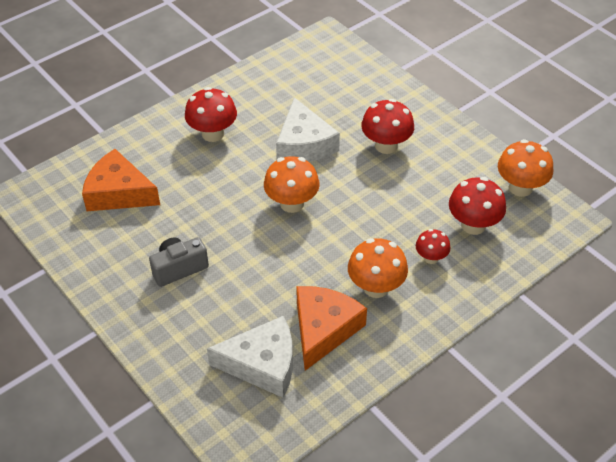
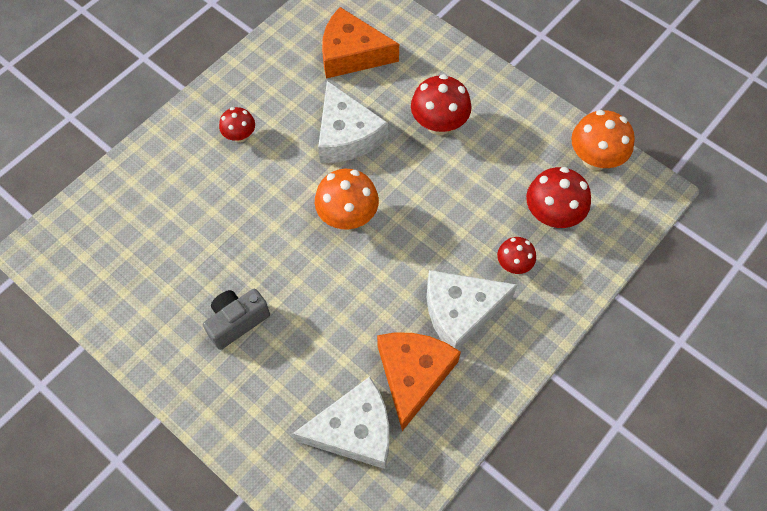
camera: 10 degrees left, 15 degrees up
orange cheese [82,149,160,211] -> orange cheese moved to [322,7,399,79]
red mushroom [185,87,237,142] -> red mushroom [219,107,255,143], size x0.60
orange mushroom [348,238,408,298] -> white cheese [427,270,517,350]

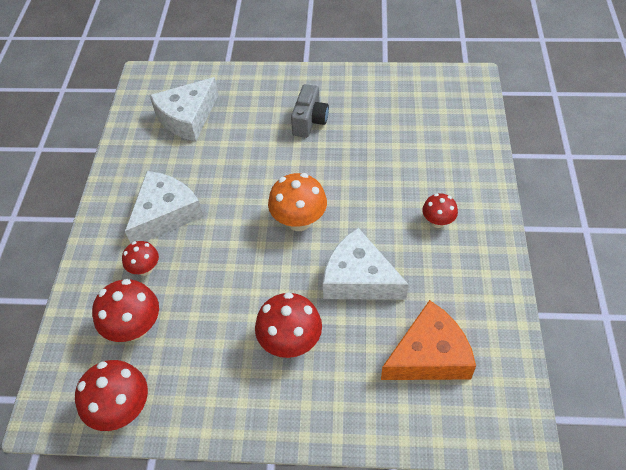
camera: 145 degrees right, 10 degrees down
orange cheese [377,333,461,431] -> none
orange mushroom [571,110,635,170] -> red mushroom [75,360,148,431]

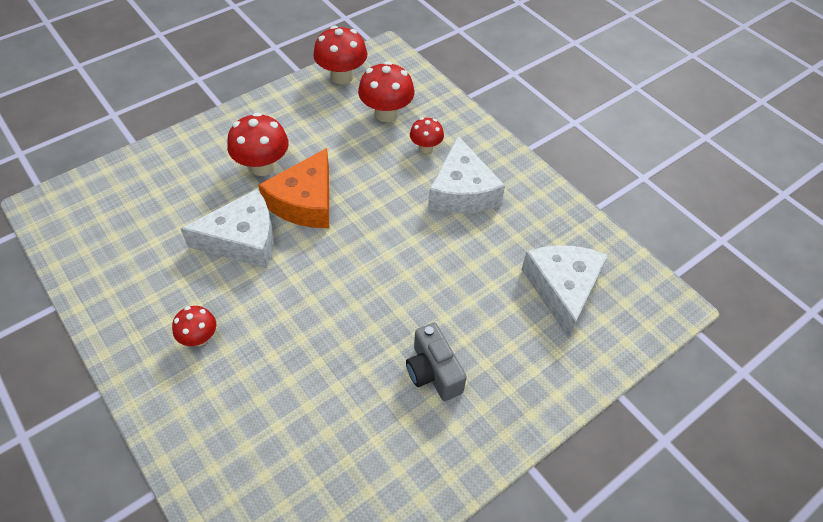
camera: 135 degrees right, 0 degrees up
orange mushroom [268,173,327,231] -> none
orange cheese [381,300,476,380] -> orange cheese moved to [258,148,329,228]

